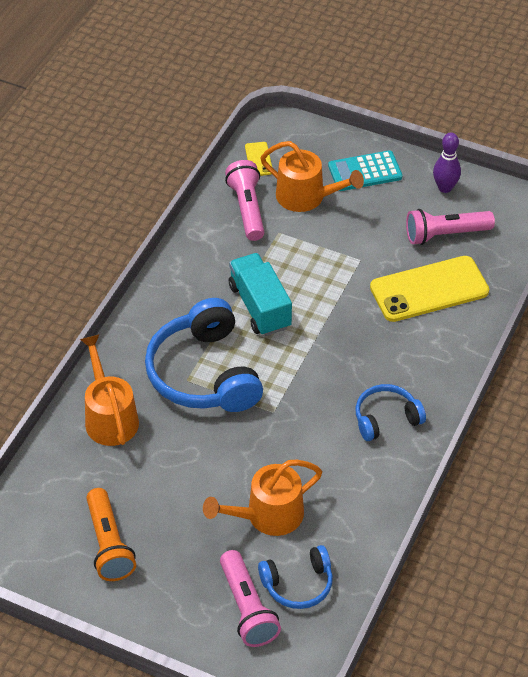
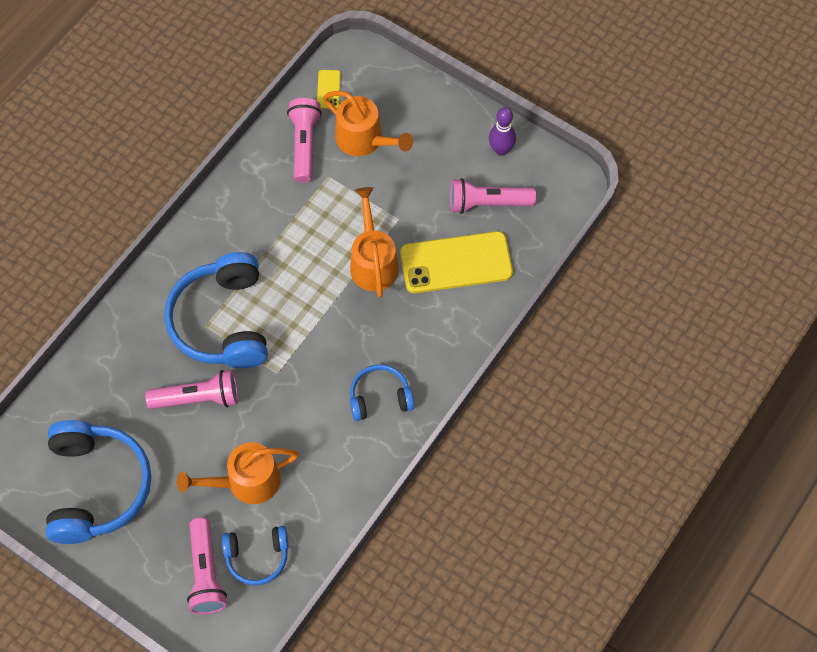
camera: 10 degrees right, 15 degrees up
orange watering can [80,335,139,446] -> orange watering can moved to [350,187,399,297]
orange flashlight [86,488,136,581] -> blue headphones [46,420,151,544]
turquoise truck [229,253,292,336] -> none
turquoise calculator [328,150,403,191] -> none
none -> pink flashlight [145,370,238,409]

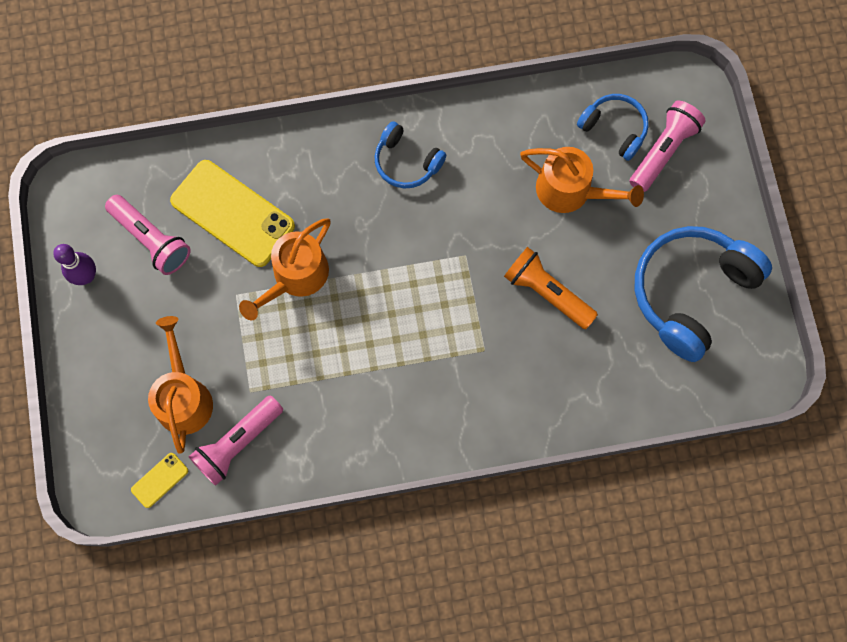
camera: 135 degrees left, 10 degrees up
pink flashlight [145,370,238,409] -> orange flashlight [504,247,598,329]
blue headphones [164,252,268,368] -> none

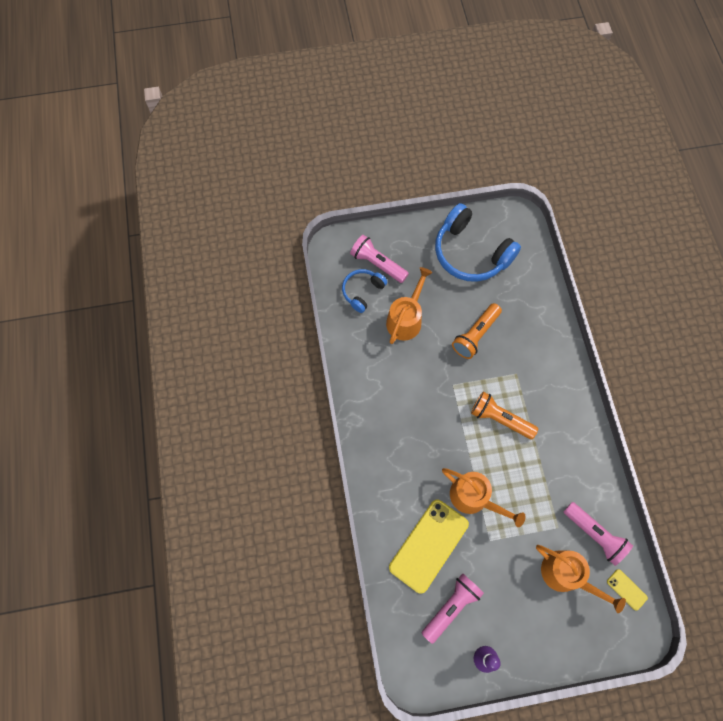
camera: 90 degrees left, 5 degrees down
orange watering can [148,316,213,454] -> orange watering can turned 135 degrees counterclockwise [536,545,626,613]
blue headphones [374,121,446,188] -> none
none -> orange flashlight [471,392,538,439]

